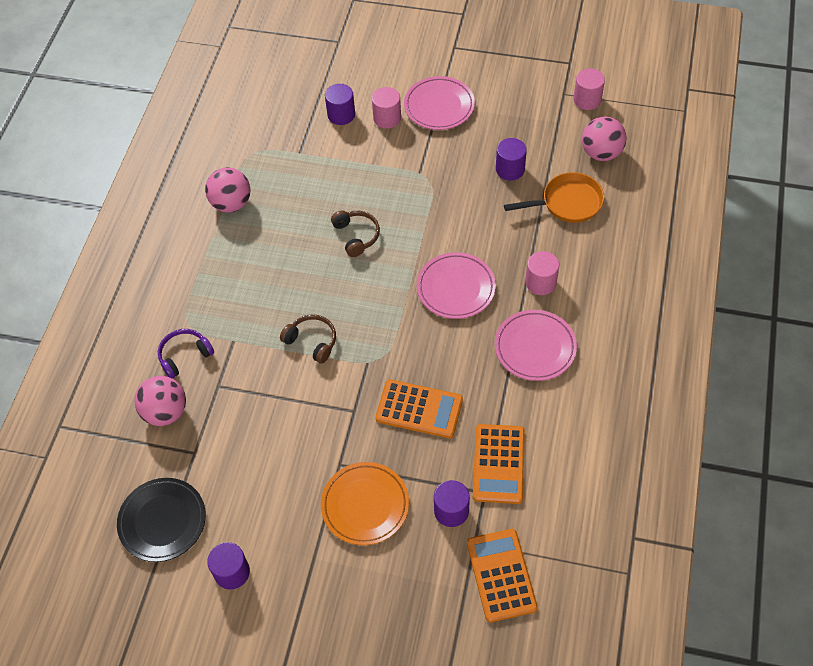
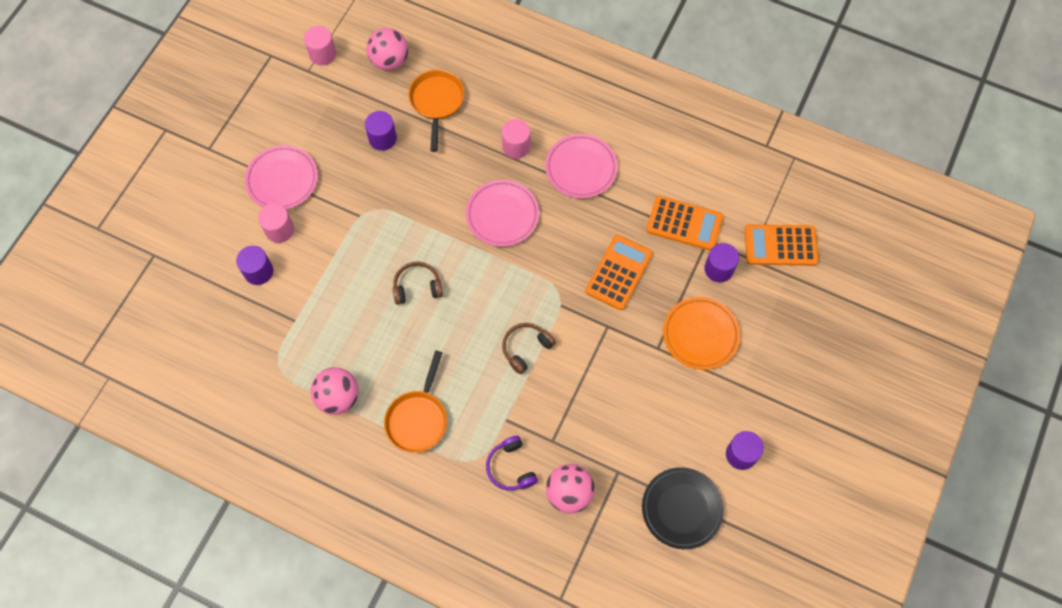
camera: 80 degrees left, 10 degrees up
none -> orange pan [384,350,447,453]

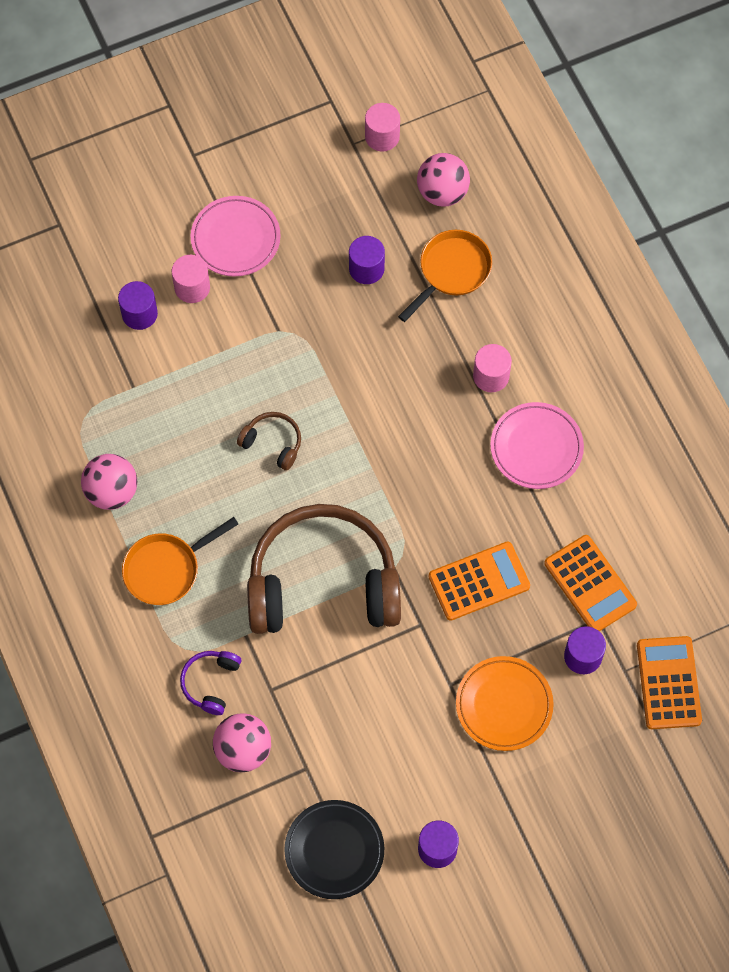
camera: 40 degrees right, 0 degrees up
pink plate [466,180,539,247] -> none
brown headphones [502,323,556,374] -> brown headphones [247,504,401,634], size x2.47
orange calculator [745,224,818,266] -> orange calculator turned 45 degrees clockwise [637,636,702,729]

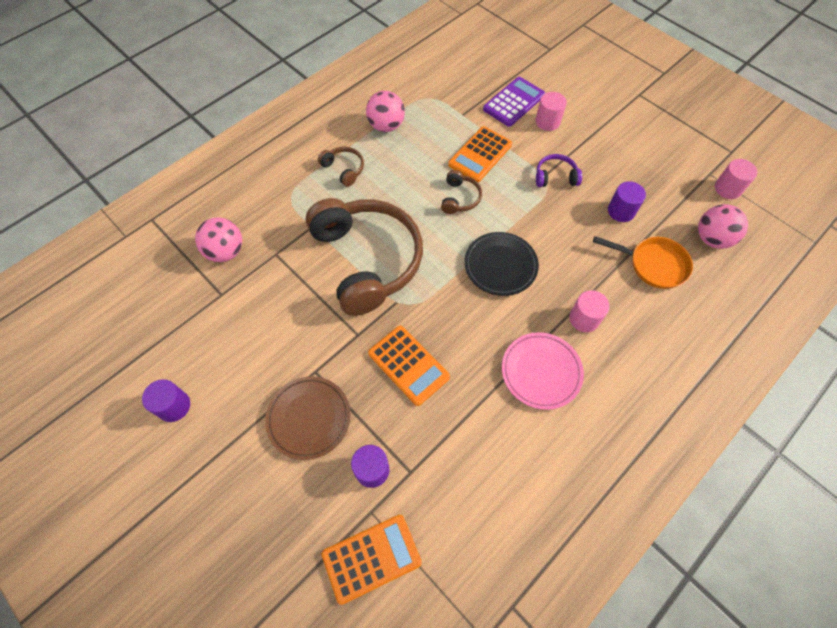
camera: 70 degrees right, 5 degrees down
purple cylinder [118,281,158,330] -> purple calculator [483,77,545,127]
orange pan [122,517,238,605] -> brown headphones [318,147,364,187]
purple headphones [180,651,241,715] -> purple headphones moved to [536,154,582,187]
pink plate [191,196,281,277] -> none
black plate [284,800,384,899] -> black plate moved to [464,232,539,296]
orange plate [456,656,554,751] -> brown plate [265,376,351,460]
orange calculator [544,535,637,631] -> orange calculator moved to [448,126,512,182]

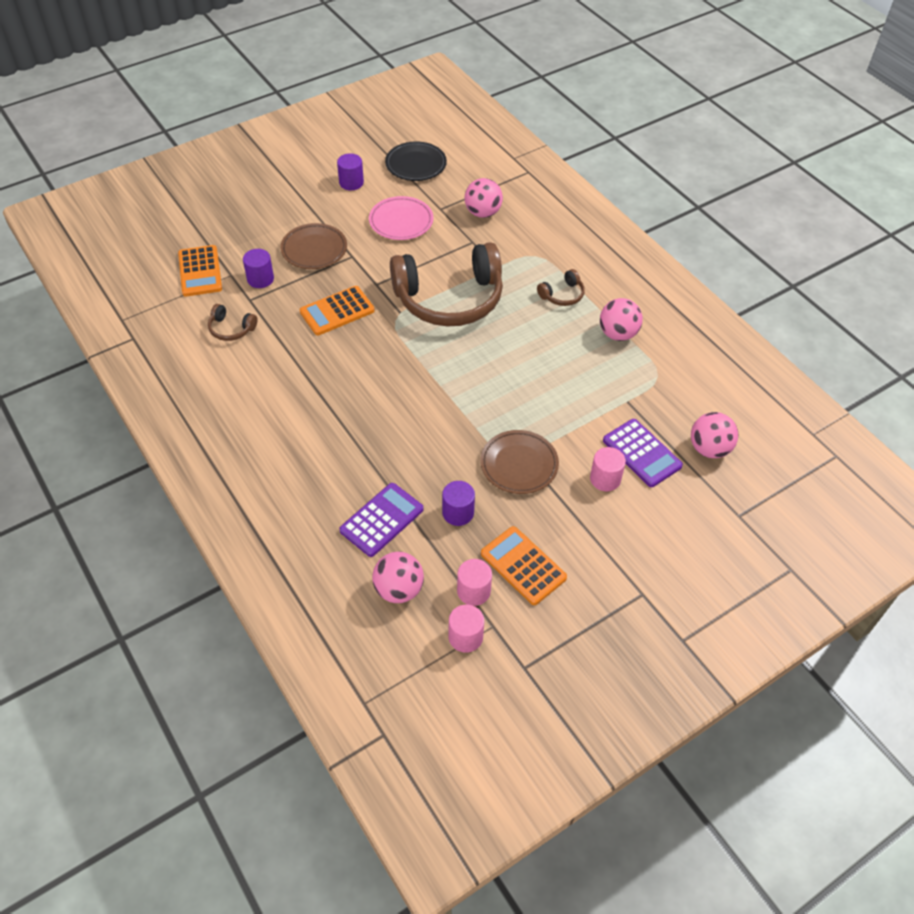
camera: 100 degrees right, 10 degrees down
brown headphones [441,170,482,214] -> brown headphones moved to [208,304,258,341]
orange calculator [448,126,512,182] -> orange calculator moved to [481,526,567,605]
black plate [464,232,539,296] -> black plate moved to [385,141,447,181]
pink plate [502,332,584,410] -> pink plate moved to [369,196,433,240]
purple headphones [536,154,582,187] -> brown plate [480,430,559,494]
pink cylinder [569,290,610,332] -> pink cylinder moved to [457,559,492,606]
orange pan [593,236,693,289] -> purple calculator [339,483,424,557]
none -> pink ball [691,412,738,458]

